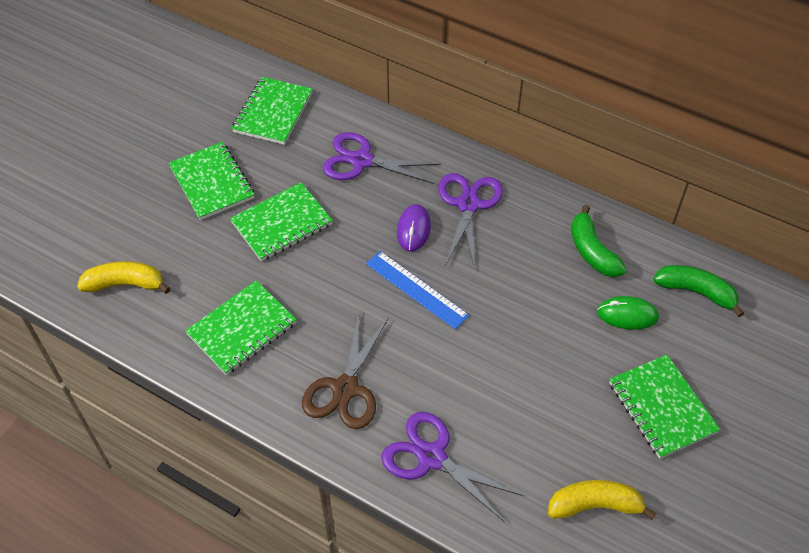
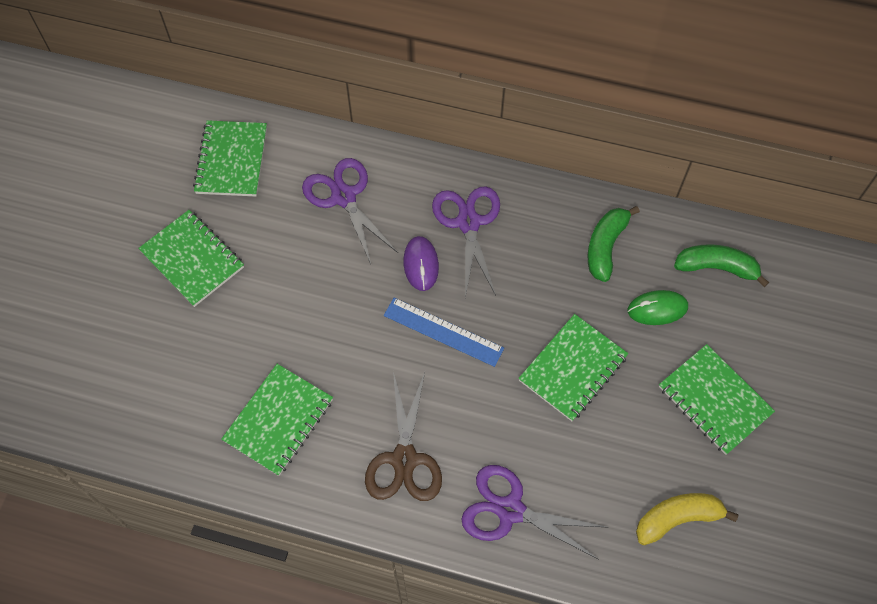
camera: 15 degrees left, 10 degrees up
yellow banana [77,261,170,294] -> none
green notebook [230,182,333,261] -> green notebook moved to [518,314,628,421]
purple scissors [322,132,441,184] -> purple scissors turned 60 degrees clockwise [302,158,398,264]
green banana [571,205,627,277] -> green banana turned 60 degrees clockwise [588,206,640,282]

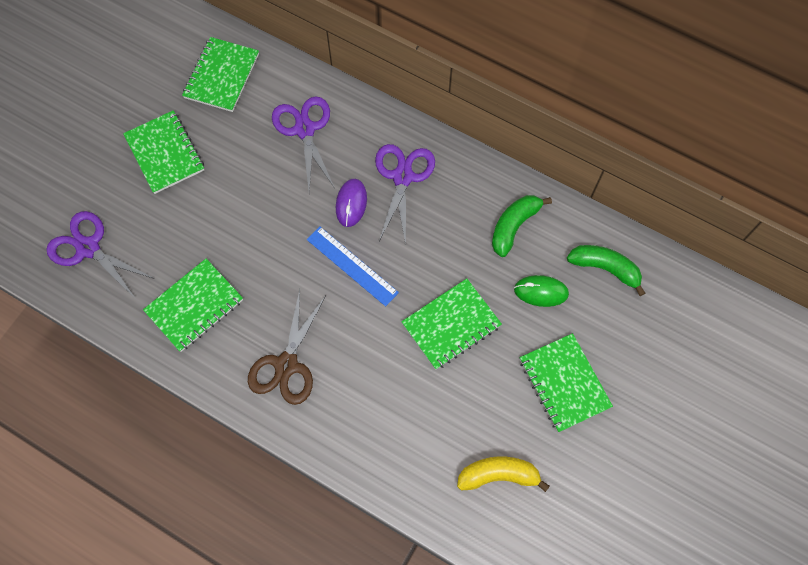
camera: 15 degrees right, 5 degrees up
purple scissors [462,465,606,560] -> purple scissors moved to [46,211,155,299]

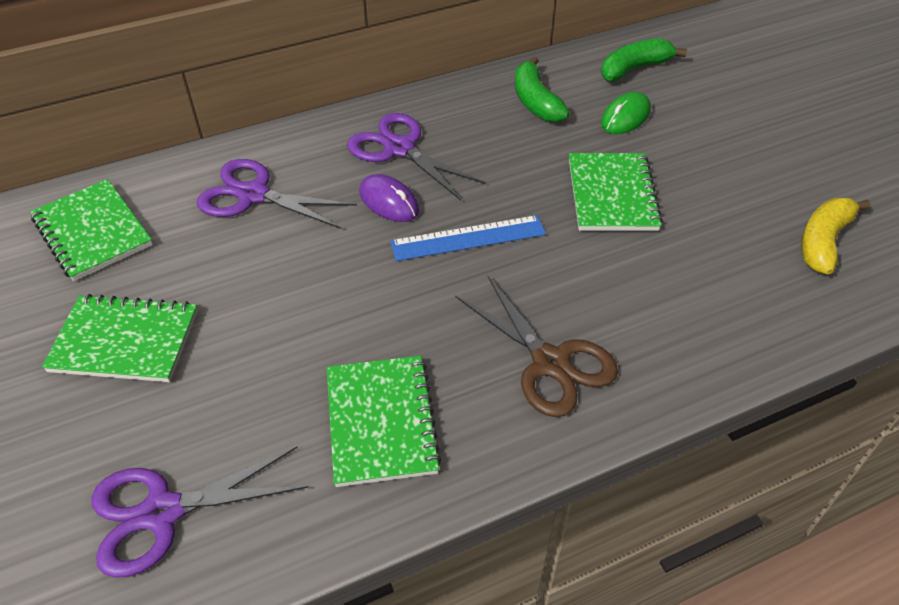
camera: 55 degrees left, 20 degrees down
green notebook [520,333,613,432] -> none

